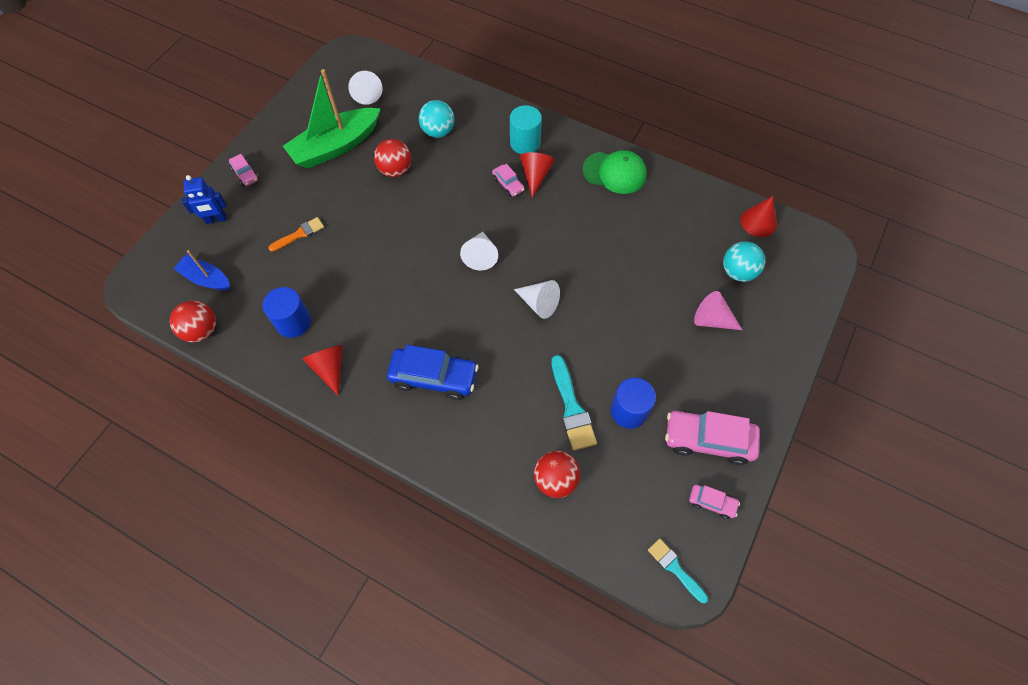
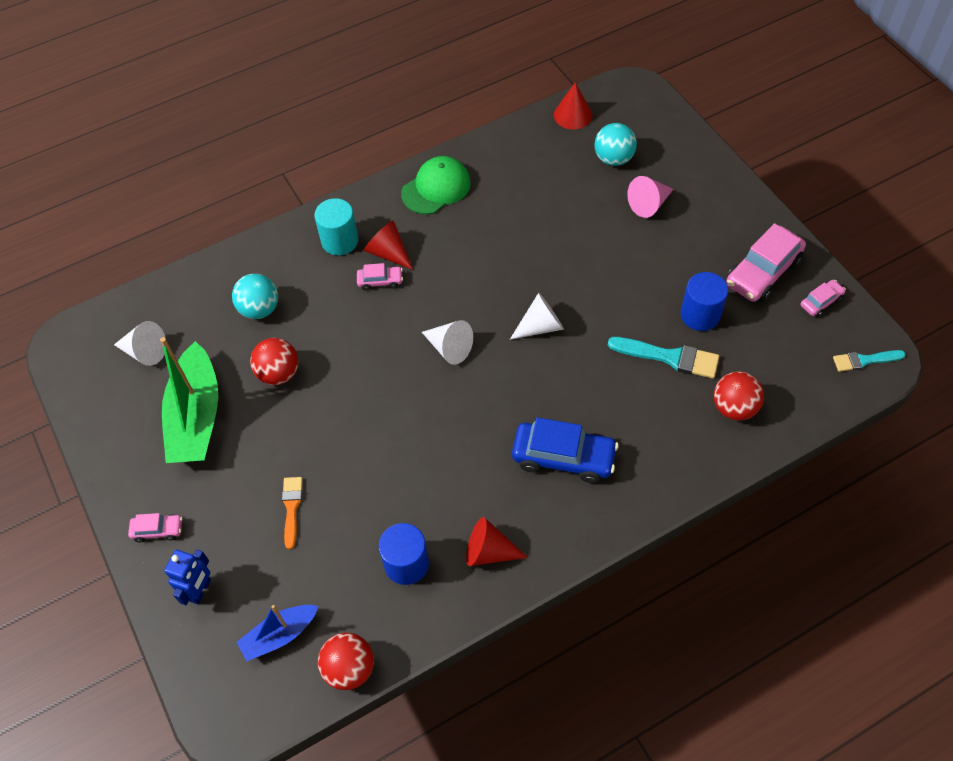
camera: 55 degrees left, 5 degrees down
blue car [387,345,479,400] -> blue car turned 60 degrees clockwise [512,417,619,483]

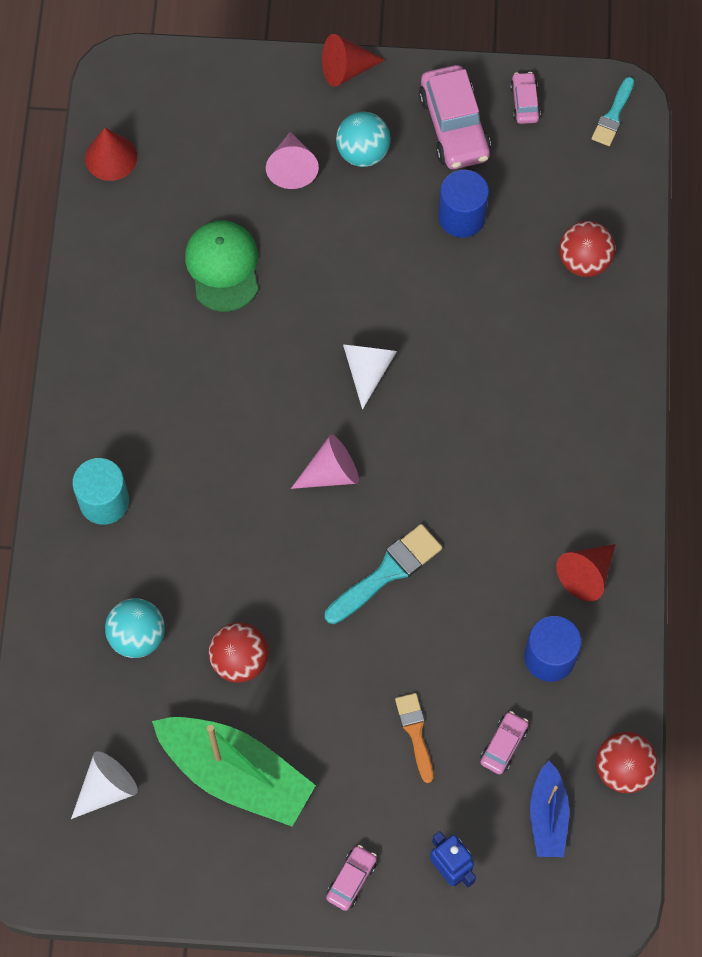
camera: 60 degrees left, 10 degrees up
orange brush [282,477,302,549] -> orange brush turned 45 degrees clockwise [395,693,433,783]
pink car [357,263,403,291] -> pink car moved to [480,711,528,774]
red cone [364,221,413,270] -> red cone moved to [322,34,385,87]
green cap [401,156,471,215] -> green cap moved to [185,220,258,312]
white cone [422,320,473,365] -> pink cone [291,434,359,489]
blue car [512,417,619,483] -> none
turquoise ball [594,123,637,166] -> turquoise ball moved to [336,112,391,167]
turquoise brush [608,337,719,379] -> turquoise brush moved to [325,524,442,624]

